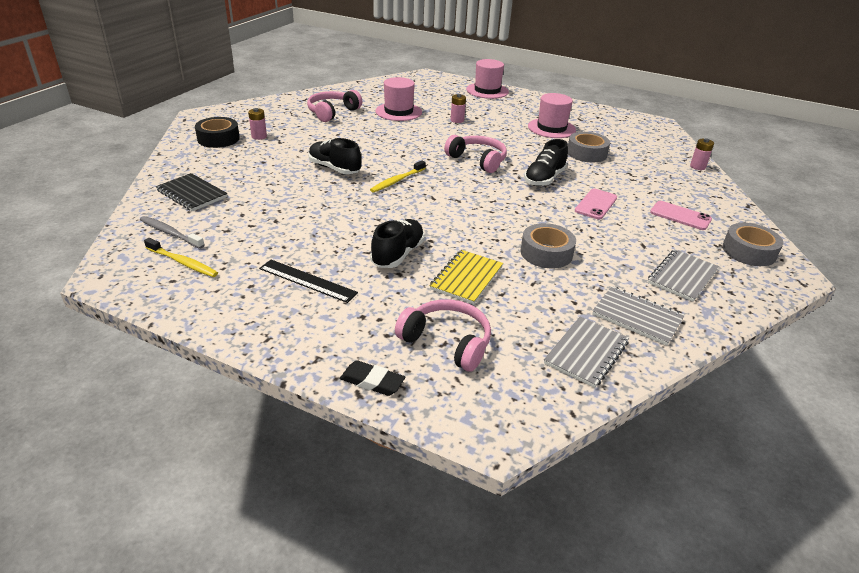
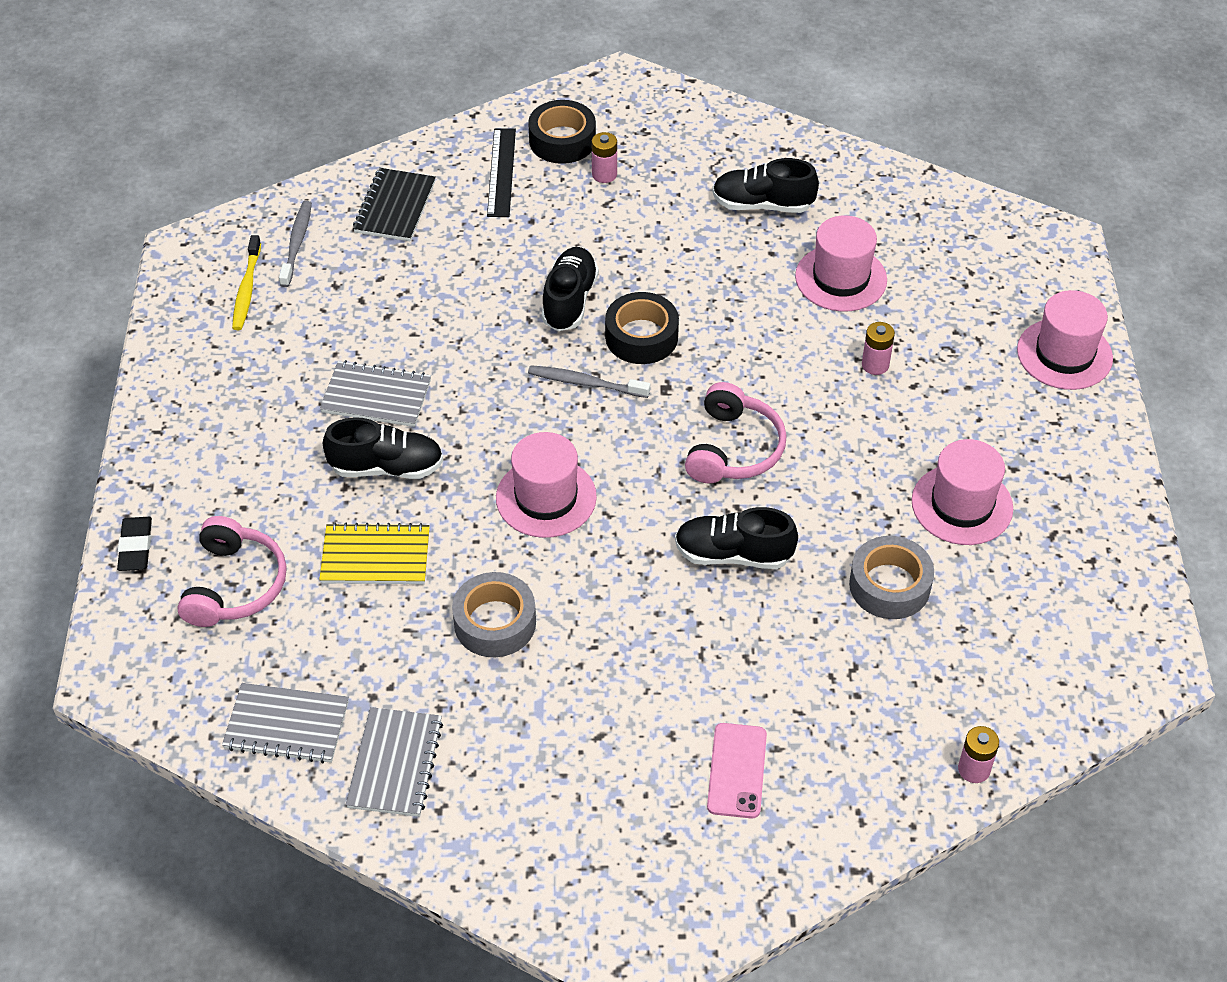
camera: 65 degrees right, 15 degrees up
black ruler [259,260,358,303] -> black ruler moved to [487,128,516,217]
pink headphones [307,90,362,122] -> black shoe [712,158,819,213]
yellow toothbrush [370,161,426,193] -> grey toothbrush [528,365,650,398]
pink phone [575,189,617,219] -> none
grey notebook [648,249,719,302] -> grey notebook moved to [320,360,431,427]
grey tape [722,223,783,266] -> none
none -> pink hat [496,432,597,538]
none -> black tape [605,292,679,364]

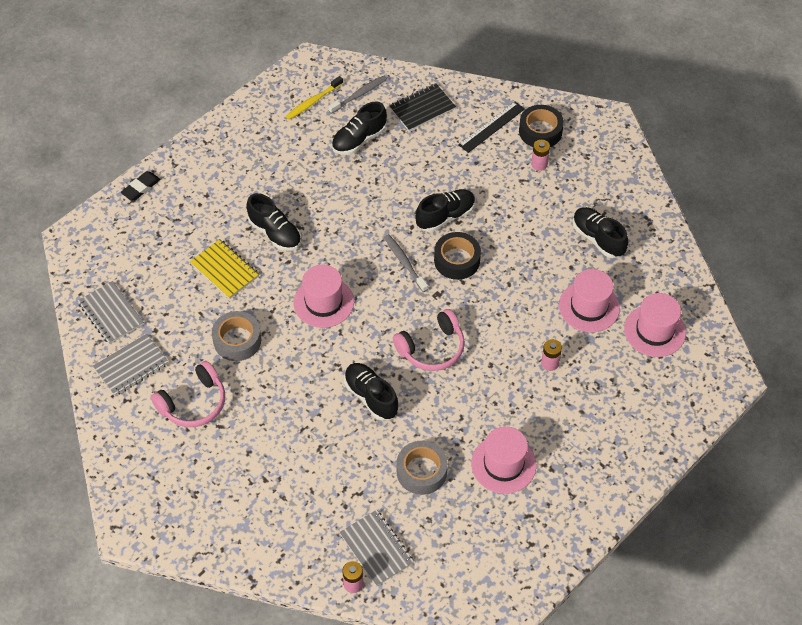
camera: 45 degrees right, 5 degrees up
pink headphones [177,516,287,627] -> pink headphones moved to [151,361,225,427]
grey notebook [320,360,431,427] -> grey notebook moved to [339,510,414,587]
pink phone [707,723,767,819] -> none
pink hat [1017,290,1113,390] -> pink hat moved to [624,293,686,357]
none -> black shoe [332,101,387,155]

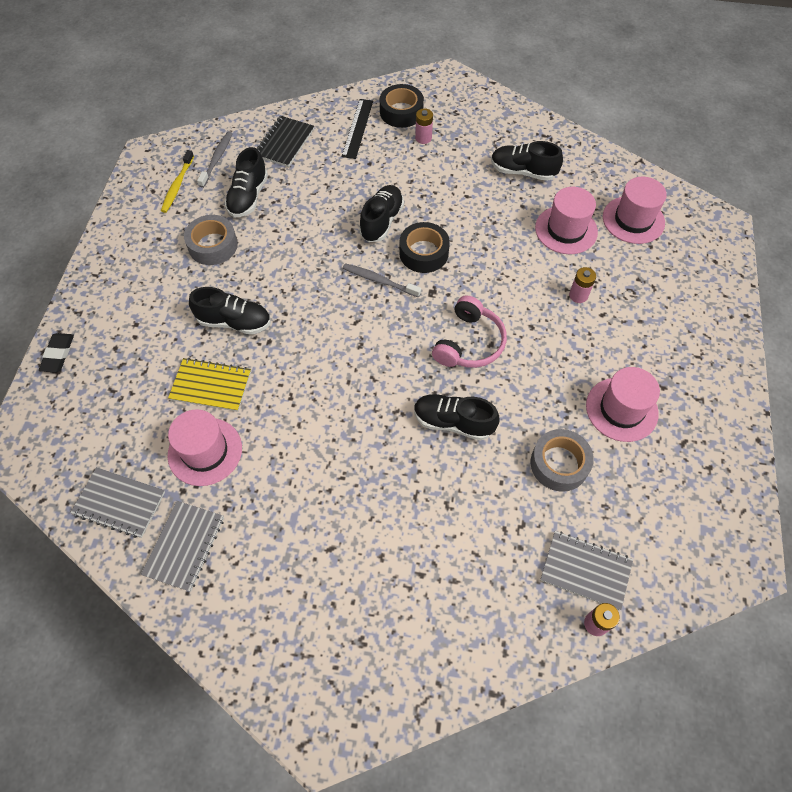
camera: 35 degrees left, 5 degrees up
pink headphones [151,361,225,427] -> none
grey tape [212,311,261,361] -> grey tape moved to [184,215,238,265]
pink hat [293,265,354,328] -> pink hat moved to [167,409,242,486]

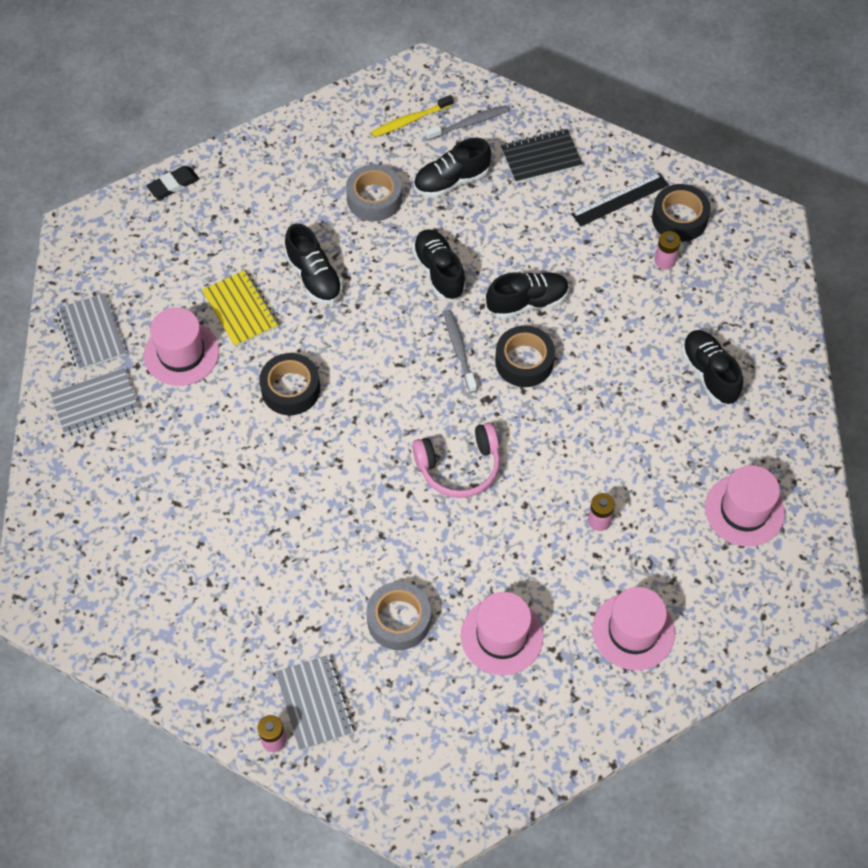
camera: 50 degrees right, 0 degrees up
black shoe [414,394,499,440] -> black shoe moved to [412,229,466,299]
pink hat [535,187,598,254] -> pink hat moved to [592,587,675,670]
none -> black tape [259,353,320,415]

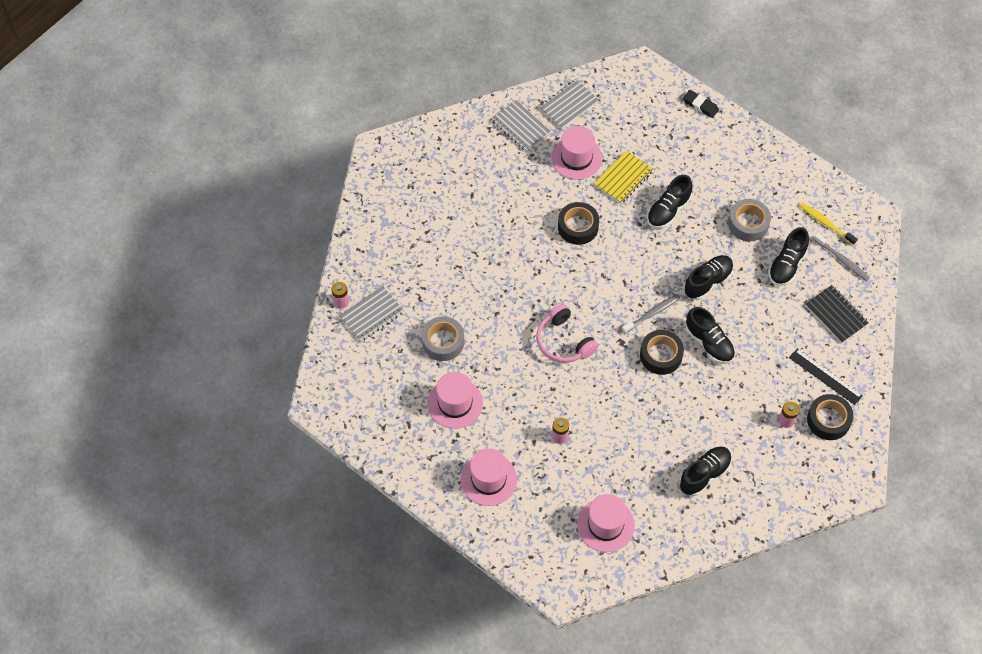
camera: 70 degrees right, 0 degrees up
black shoe [414,138,491,198] -> black shoe turned 105 degrees counterclockwise [768,227,809,286]

